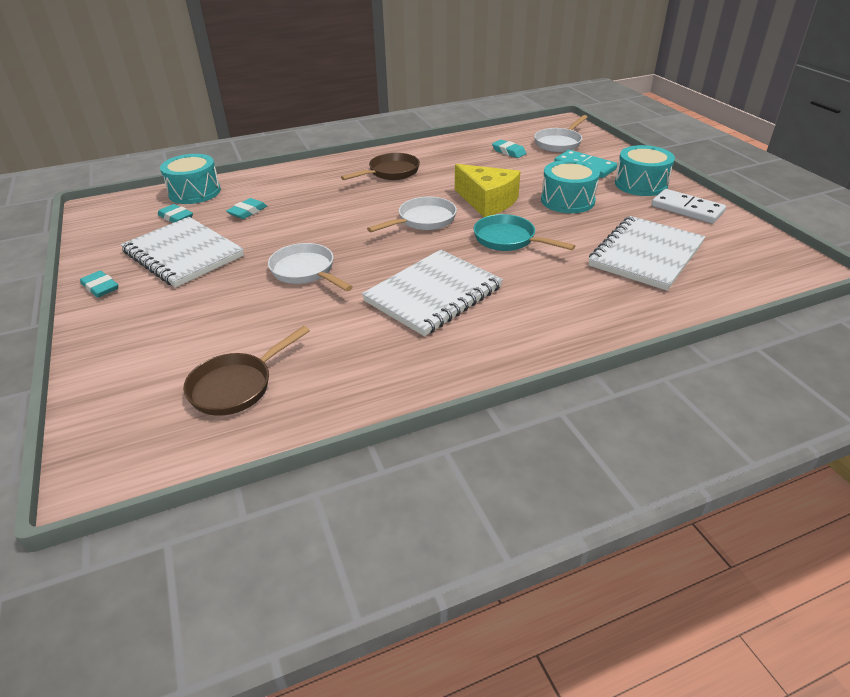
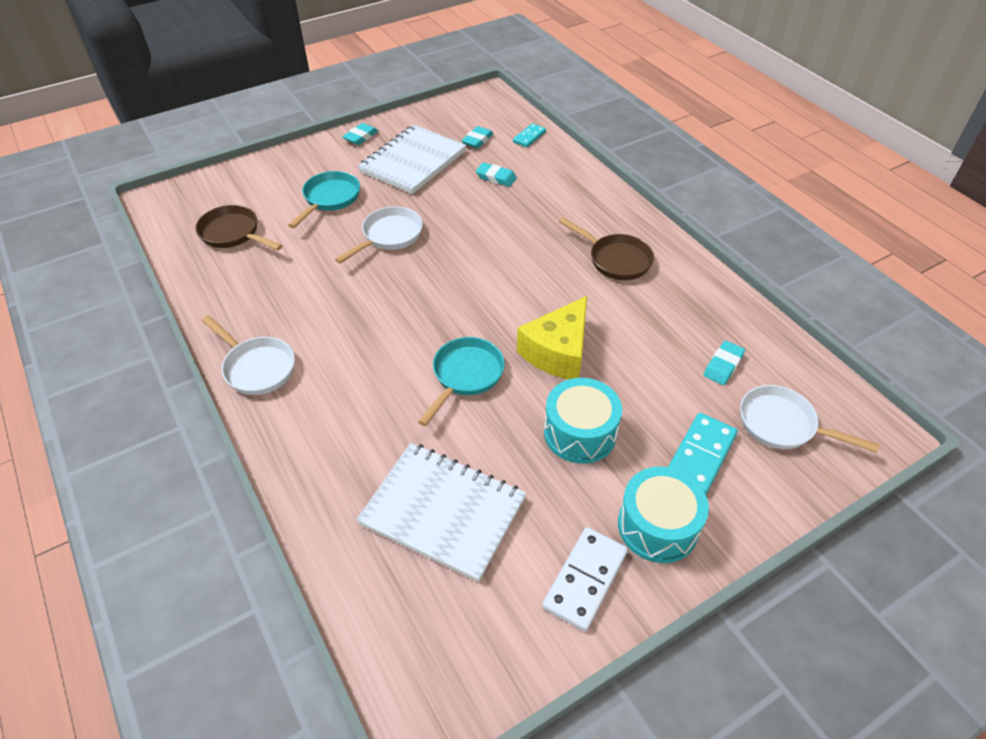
camera: 80 degrees right, 10 degrees up
turquoise drum [160,154,221,204] -> turquoise domino [513,123,546,148]
white notebook [362,249,503,336] -> none
white pan [367,197,457,232] -> white pan moved to [201,315,295,395]
none -> turquoise pan [288,171,360,228]

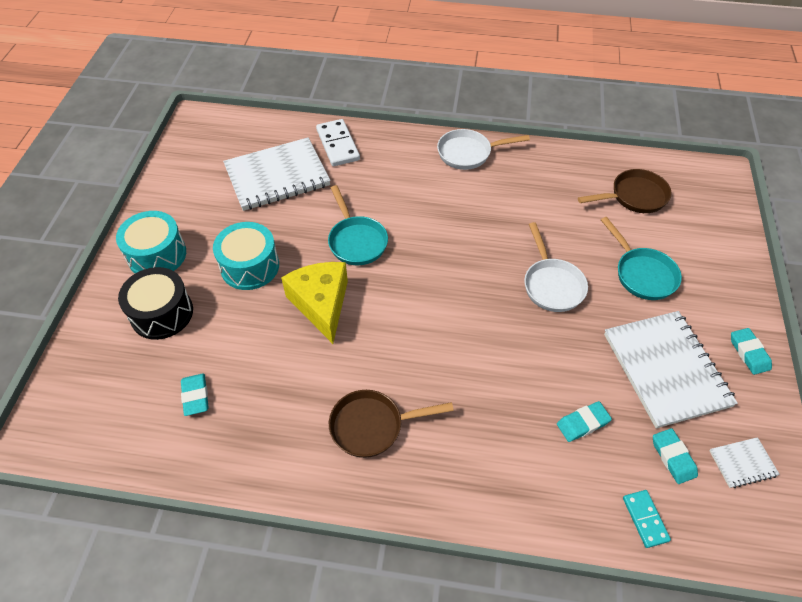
camera: 130 degrees right, 5 degrees up
white domino [542,527,628,631] -> white domino moved to [316,119,360,166]
turquoise domino [668,413,738,494] -> black drum [118,267,193,340]
white pan [740,385,879,453] -> none
none -> white notebook [710,437,780,488]

